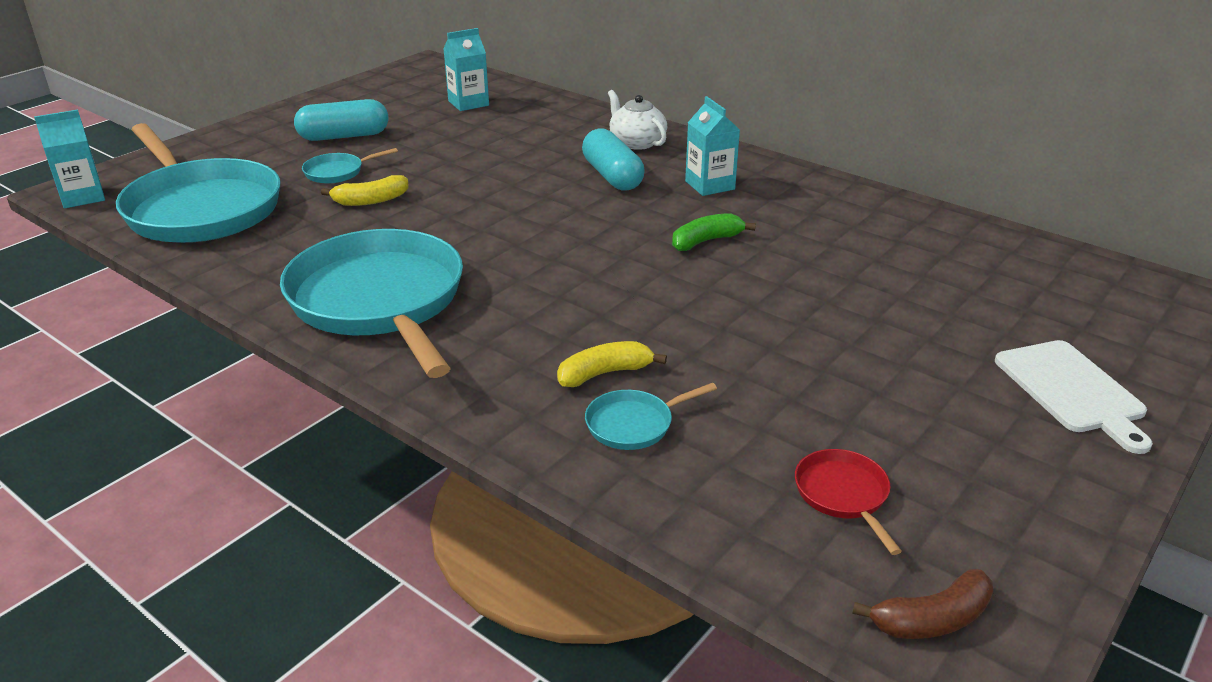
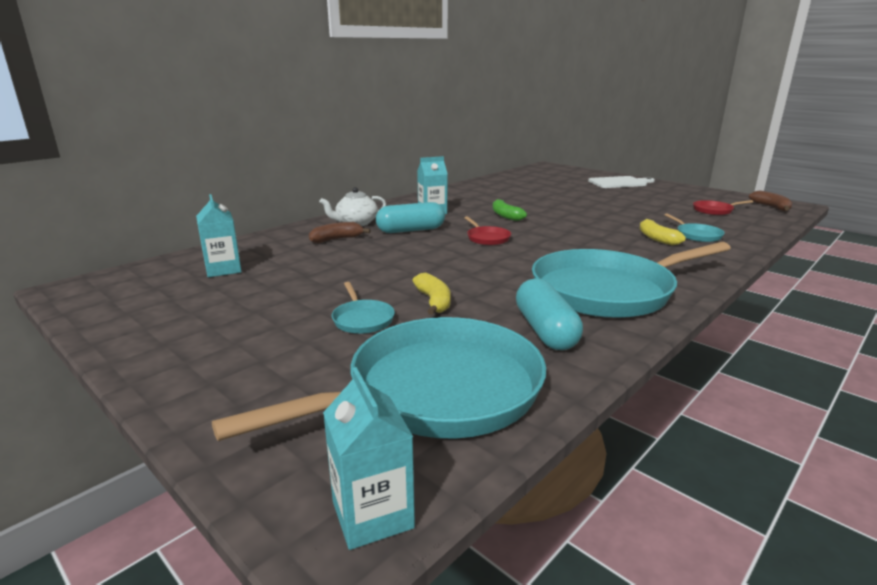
camera: 85 degrees left, 10 degrees down
turquoise capsule [294,99,388,141] -> turquoise capsule moved to [516,278,583,350]
none -> brown banana [309,222,371,243]
none -> red pan [464,216,511,245]

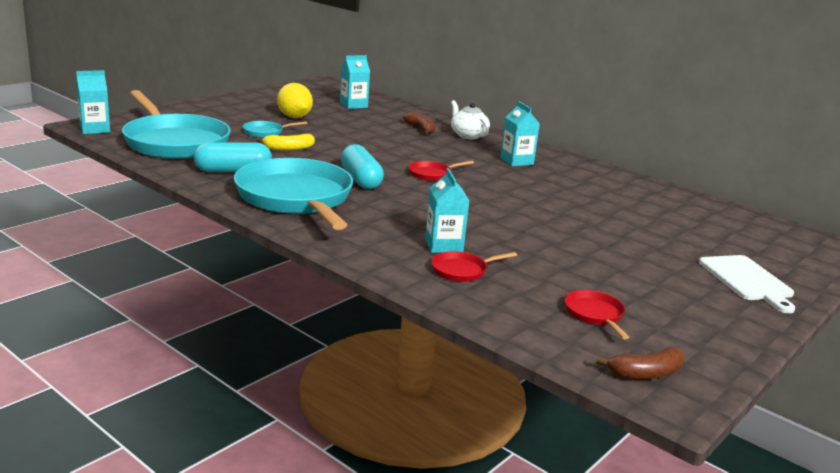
camera: 85 degrees right, 0 degrees up
turquoise capsule [376,202,445,233] -> turquoise capsule moved to [341,144,384,189]
green banana [493,199,527,221] -> none
yellow banana [639,219,686,245] -> turquoise carton [425,168,469,253]
turquoise pan [664,213,725,242] -> red pan [431,251,517,282]
none -> yellow lemon [277,83,313,118]

